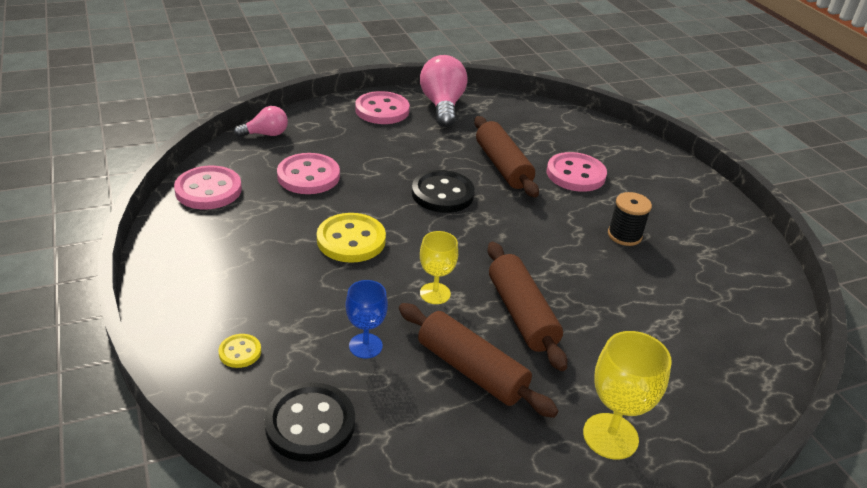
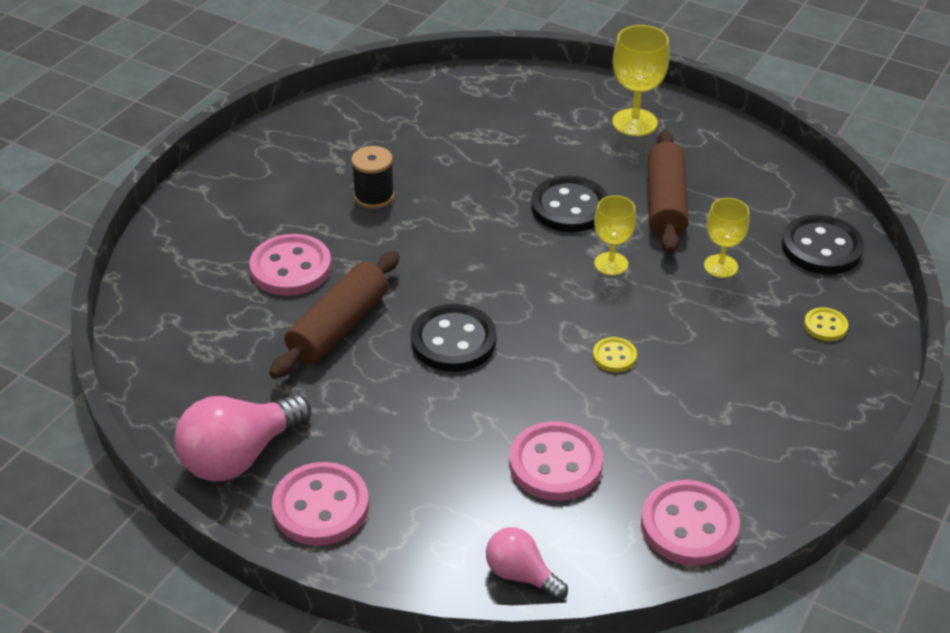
camera: 125 degrees left, 5 degrees up
yellow button [317,213,386,263] -> yellow button [593,337,637,372], size x0.51
blue goblet [346,280,388,359] -> yellow goblet [704,198,750,278]
brown rolling pin [488,242,568,371] -> black button [531,176,608,232]

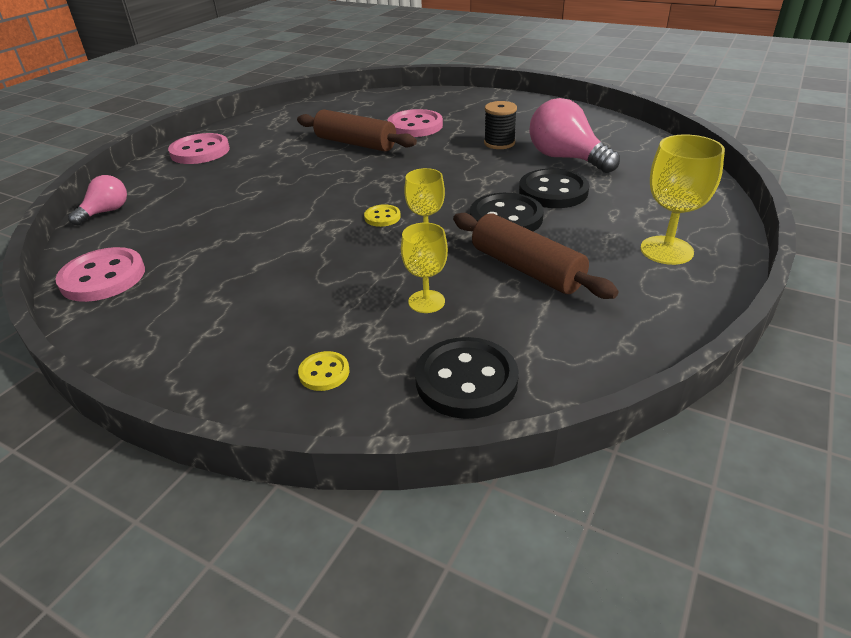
camera: 90 degrees right, 5 degrees down
pink light bulb [174,394,311,481] -> pink light bulb moved to [529,98,620,173]
black button [411,304,497,372] -> black button moved to [519,169,590,208]
pink button [510,421,603,501] -> none
yellow button [593,337,637,372] -> yellow button moved to [364,204,401,227]
brown rolling pin [648,130,689,253] -> brown rolling pin turned 45 degrees clockwise [453,213,619,299]

